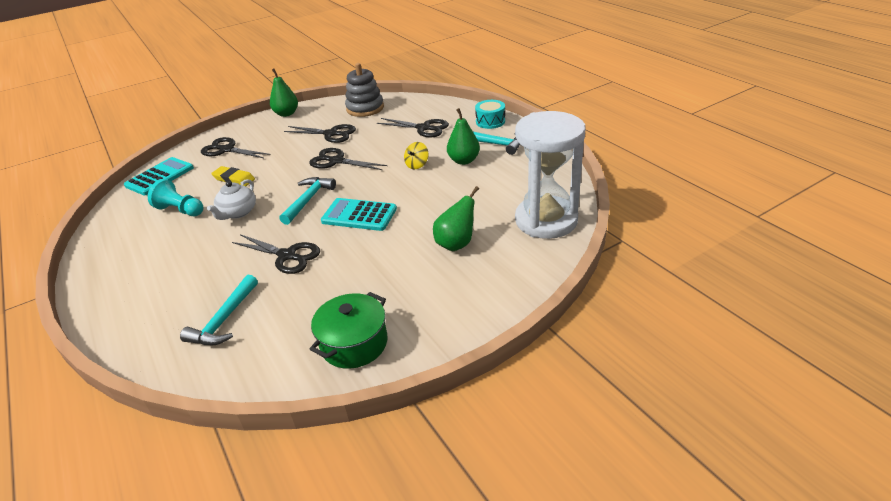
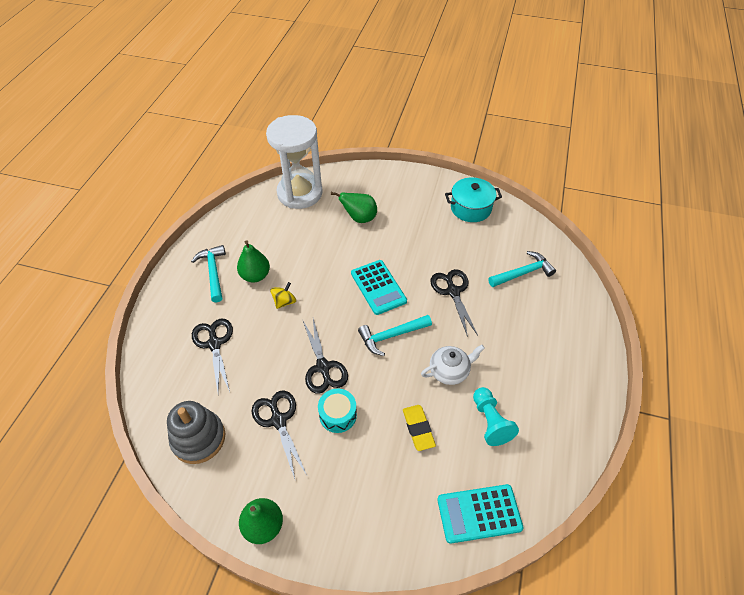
camera: 135 degrees left, 15 degrees up
black scissors [201,137,271,158] -> none
green pot [310,292,387,369] -> turquoise pot [445,177,502,222]
yellow spinning top [404,142,428,169] -> yellow spinning top turned 45 degrees counterclockwise [270,282,296,309]
turquoise drum [475,100,505,129] -> turquoise drum moved to [318,389,357,433]

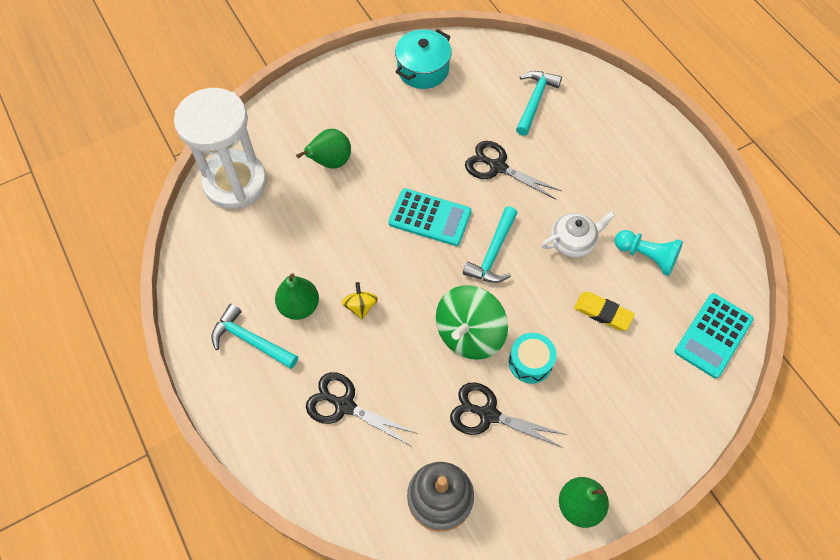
camera: 45 degrees left, 10 degrees up
black scissors [303,319,348,394] -> green spinning top [436,285,508,360]
white teapot [421,345,485,385] -> white teapot turned 45 degrees clockwise [542,212,615,257]

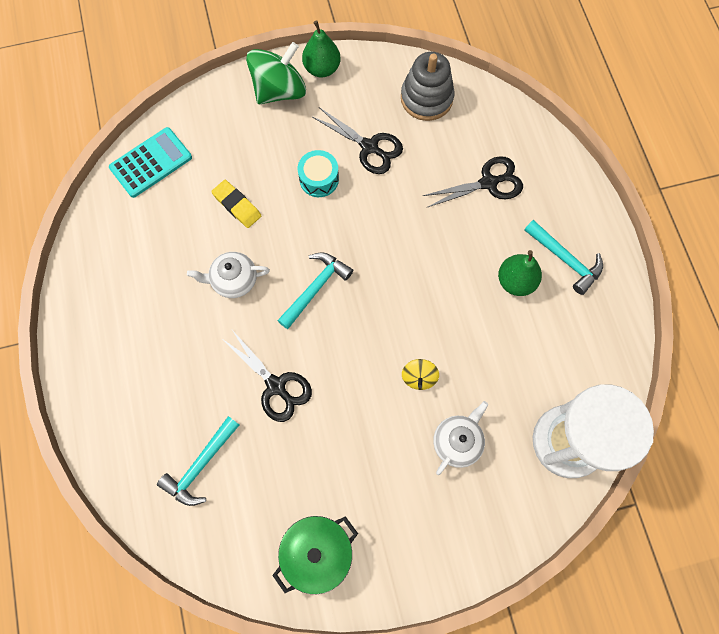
camera: 165 degrees left, 10 degrees up
green pear [296,129,351,169] -> white teapot [433,401,488,475]
black scissors [306,372,418,446] -> black scissors turned 60 degrees counterclockwise [423,156,523,207]
yellow spinning top [341,282,378,320] -> yellow spinning top moved to [402,359,439,390]
turquoise calculator [388,188,472,246] -> none
turquoise pot [395,29,452,89] -> green pot [272,516,358,594]
green spinning top [436,285,508,360] -> green spinning top moved to [246,42,306,104]
turquoise pawn [615,230,683,276] -> none

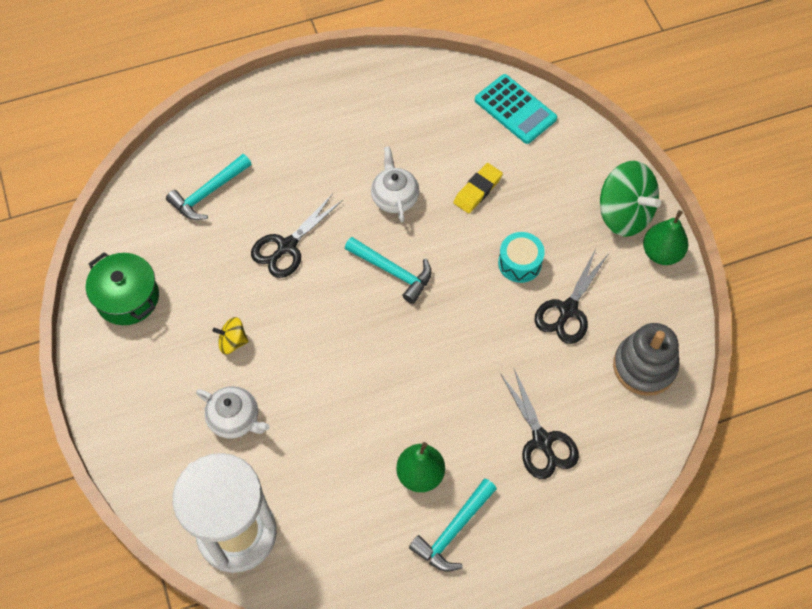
camera: 85 degrees right, 10 degrees down
turquoise hammer [157,416,239,506] -> turquoise hammer turned 75 degrees counterclockwise [166,154,251,220]
yellow spinning top [402,359,439,390] -> yellow spinning top moved to [212,317,249,354]

